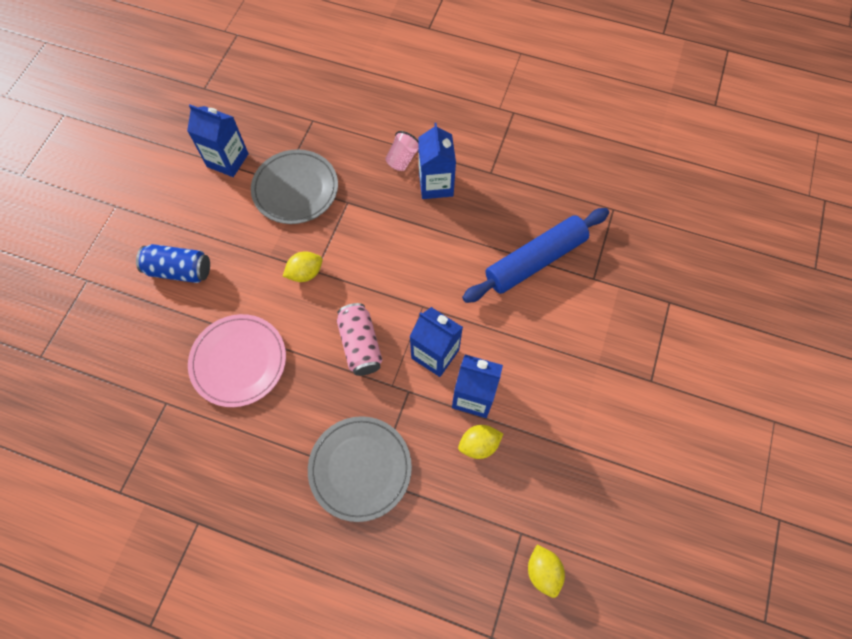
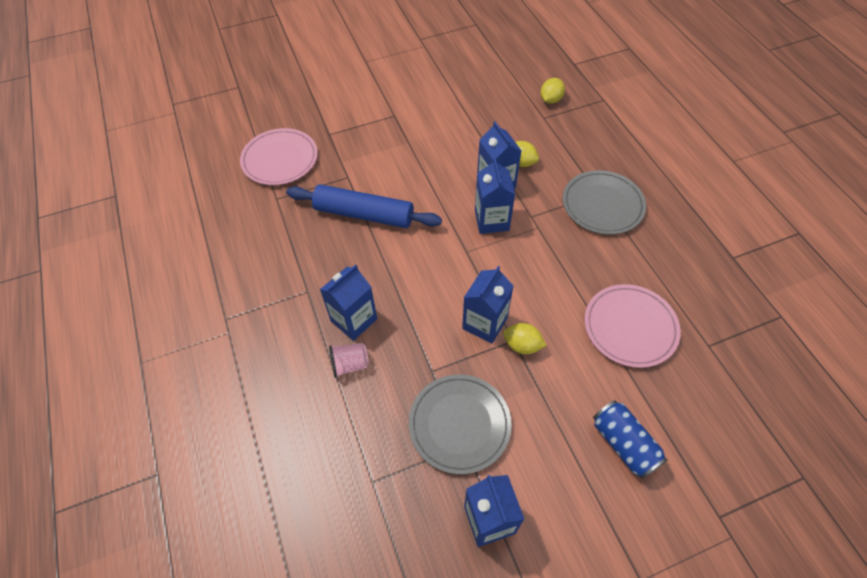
camera: 130 degrees left, 10 degrees down
pink can [337,303,383,376] -> none
none -> pink plate [240,128,318,185]
none -> blue carton [462,266,513,344]

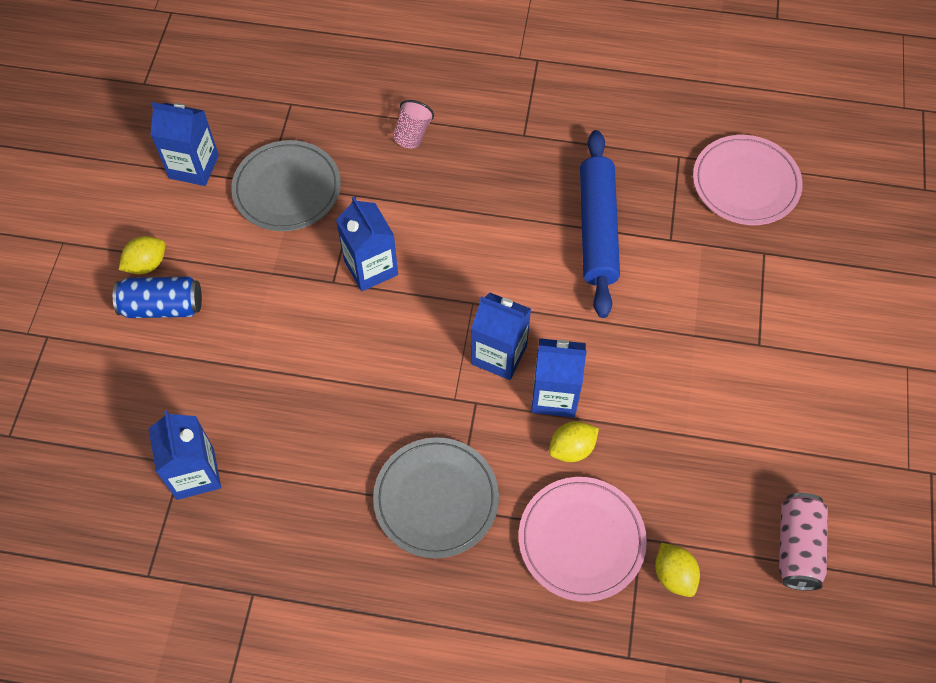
camera: 120 degrees right, 5 degrees up
blue rolling pin [286,184,442,228] -> blue rolling pin turned 45 degrees counterclockwise [580,130,620,318]
blue carton [320,264,377,341] -> blue carton moved to [149,411,221,500]
yellow lemon [503,323,547,354] -> yellow lemon moved to [119,236,165,274]
pink plate [584,284,681,368] -> pink plate moved to [519,477,647,602]
none -> pink can [779,493,828,591]

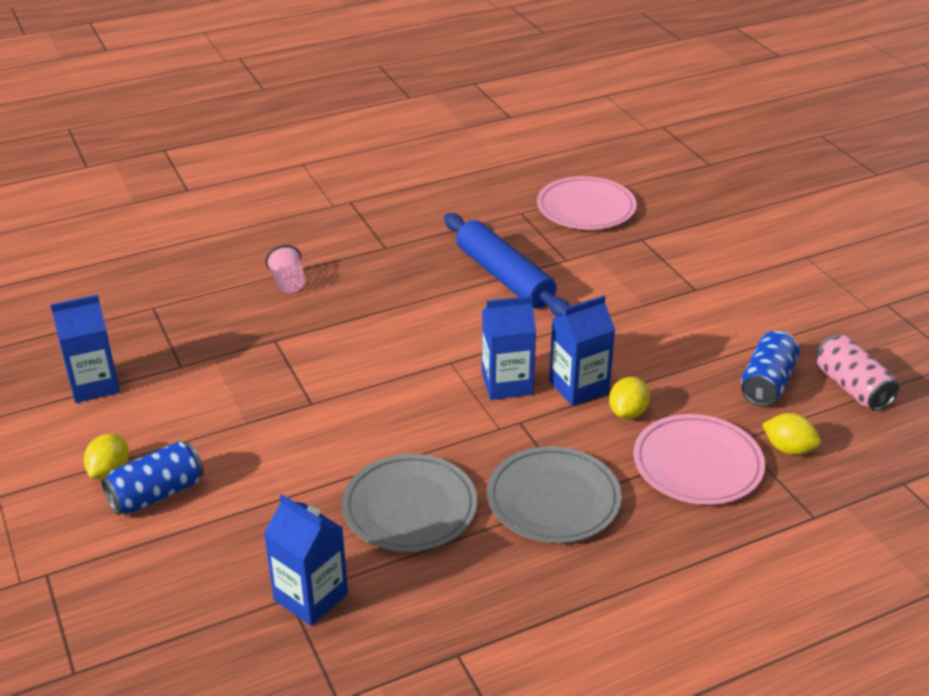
camera: 35 degrees left, 25 degrees down
grey plate [231,140,341,231] -> grey plate moved to [342,454,478,552]
blue carton [336,197,398,291] -> none
none -> blue can [741,331,800,406]

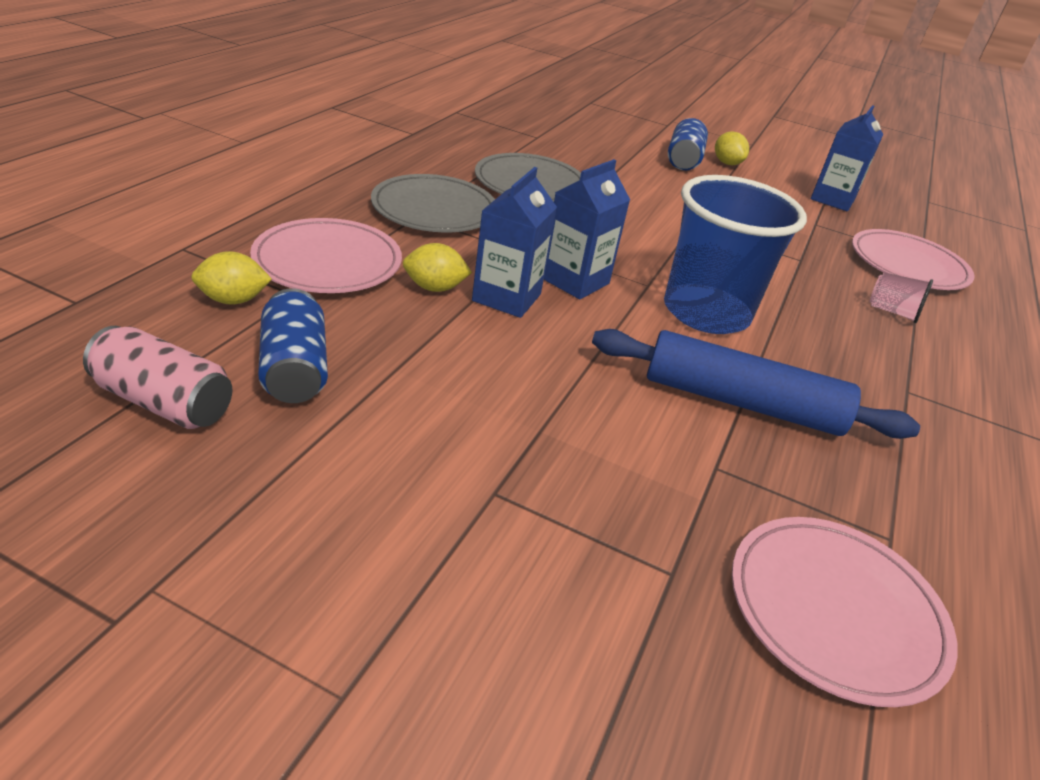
camera: 135 degrees right, 0 degrees up
blue carton [264,494,348,626] -> none
yellow lemon [609,377,650,419] -> yellow lemon turned 75 degrees counterclockwise [403,243,472,292]
none -> blue cup [664,175,807,334]
none -> pink plate [852,229,975,290]

